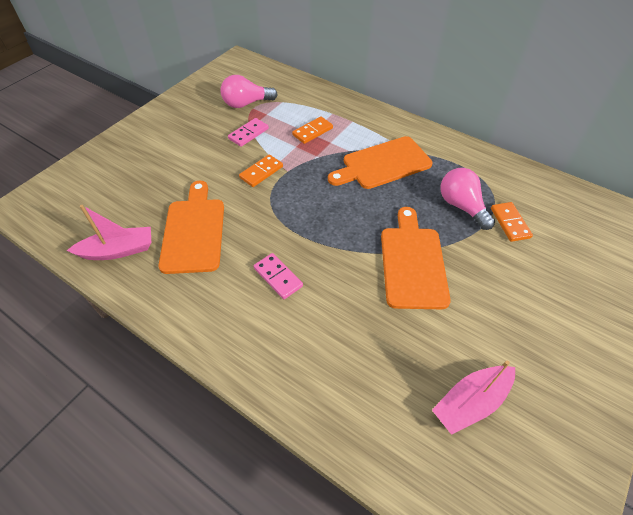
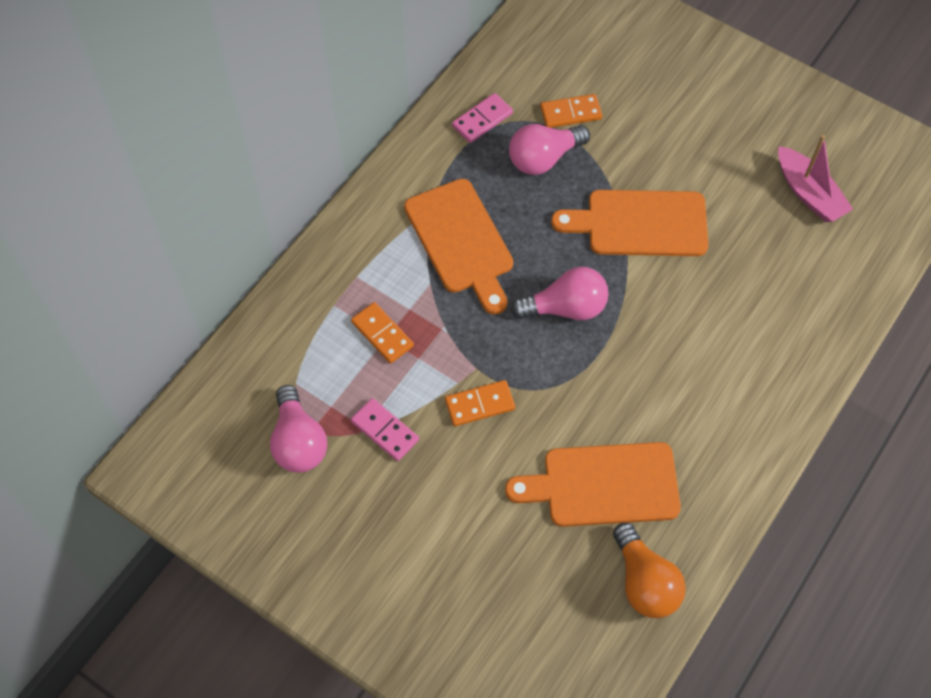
camera: 90 degrees left, 10 degrees up
pink boat [67,205,151,260] -> orange light bulb [613,523,686,618]
orange domino [239,154,283,187] -> orange domino turned 60 degrees counterclockwise [445,380,515,426]
pink domino [254,253,303,299] -> pink domino moved to [452,93,513,143]
none -> pink light bulb [511,267,609,320]

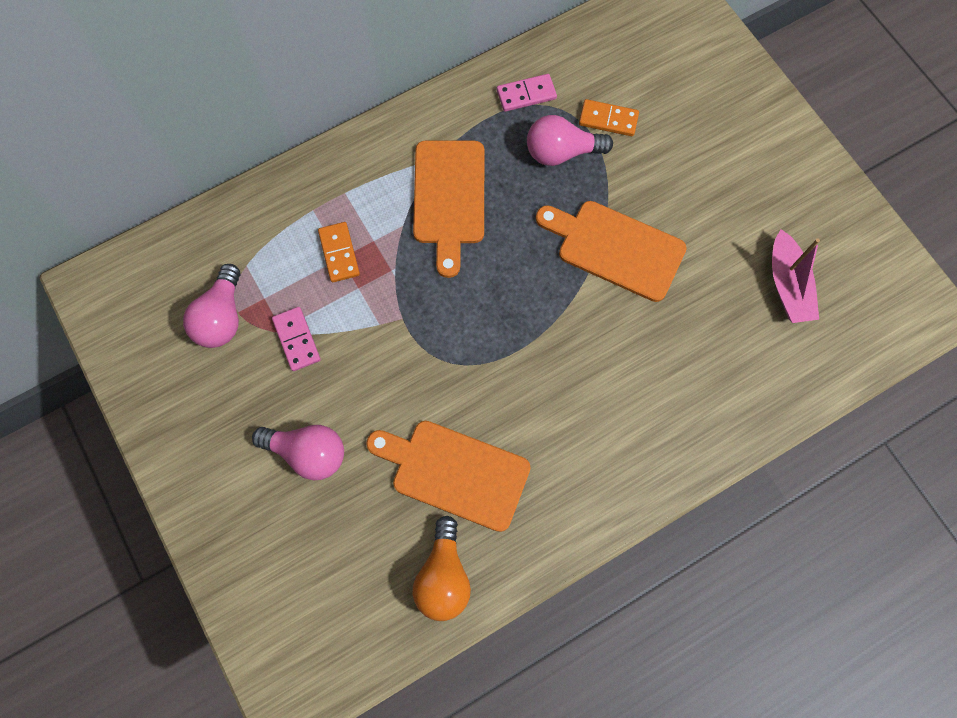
camera: 25 degrees right, 10 degrees up
orange domino [445,380,515,426] -> none
pink light bulb [511,267,609,320] -> pink light bulb moved to [252,425,344,480]

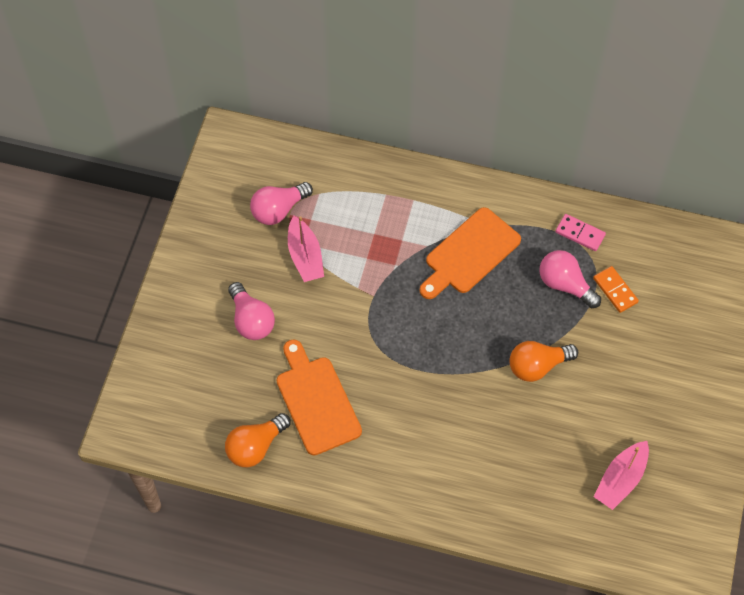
camera: 45 degrees right, 10 degrees down
pink domino [272,307,321,371] -> pink boat [288,216,324,282]
orange domino [318,222,360,282] -> none
orange cutting board [536,201,687,302] -> orange light bulb [509,341,578,382]

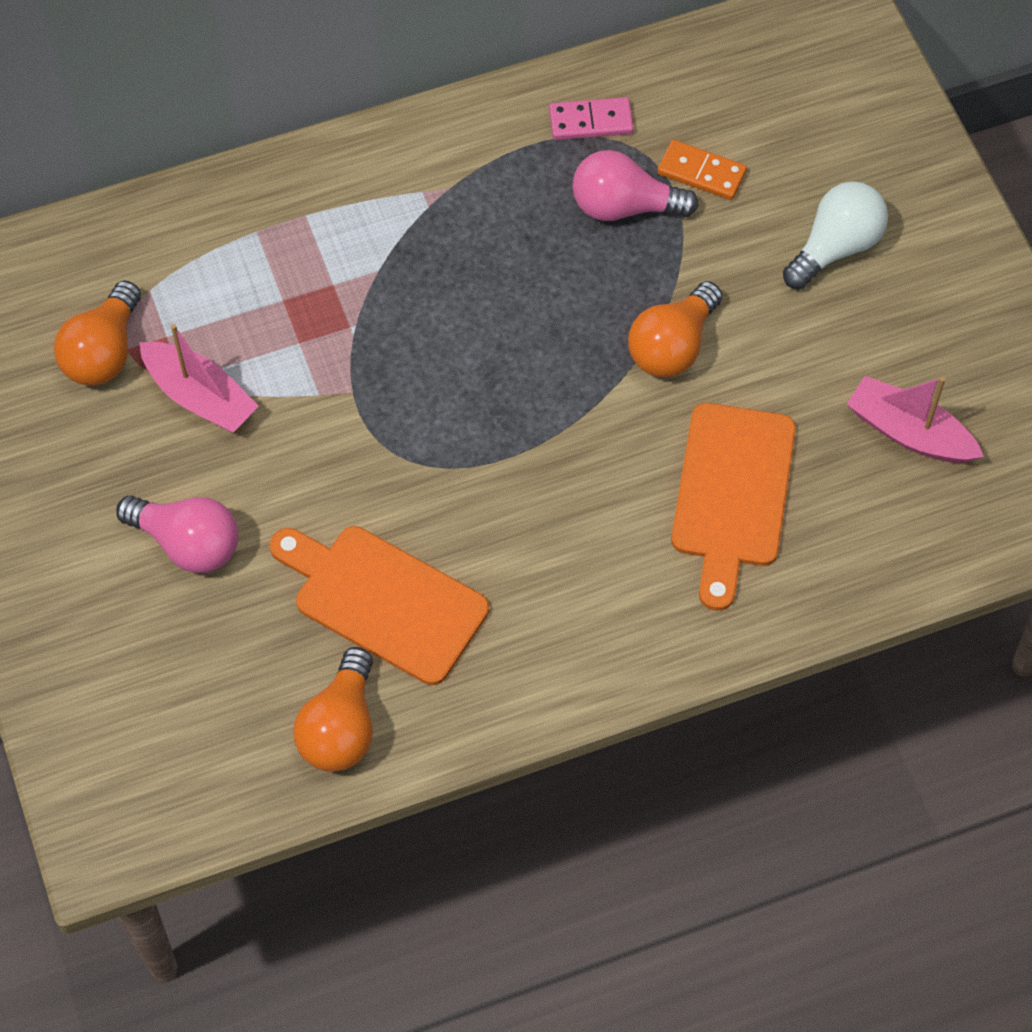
camera: 35 degrees left, 0 degrees up
pink light bulb [250,182,313,225] -> orange light bulb [54,280,141,386]
orange cutting board [420,207,521,299] -> orange cutting board moved to [671,403,796,611]
pink boat [594,441,649,510] -> pink boat turned 120 degrees clockwise [847,376,984,463]
none -> white light bulb [783,181,888,289]

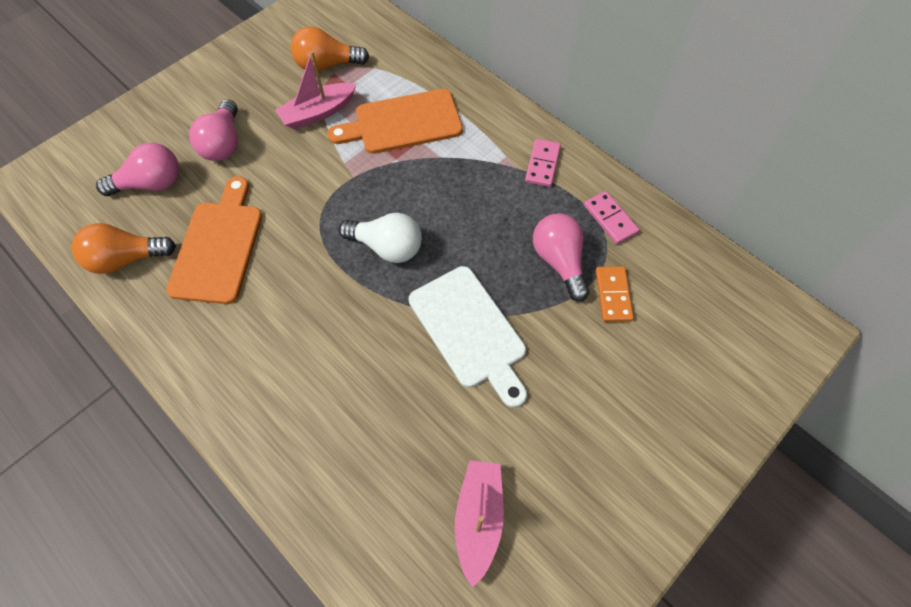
camera: 65 degrees right, 0 degrees up
pink boat [139,324,259,433] -> pink boat turned 45 degrees clockwise [275,51,357,130]
orange light bulb [628,281,722,377] -> white cutting board [409,266,527,408]
orange cutting board [671,403,796,611] -> orange cutting board moved to [327,89,463,154]
white light bulb [783,181,888,289] -> white light bulb moved to [339,213,422,263]
none -> pink light bulb [96,143,179,196]
none -> pink domino [525,139,561,187]

